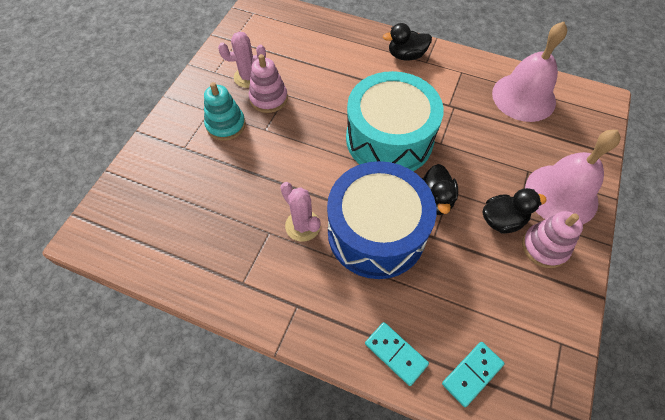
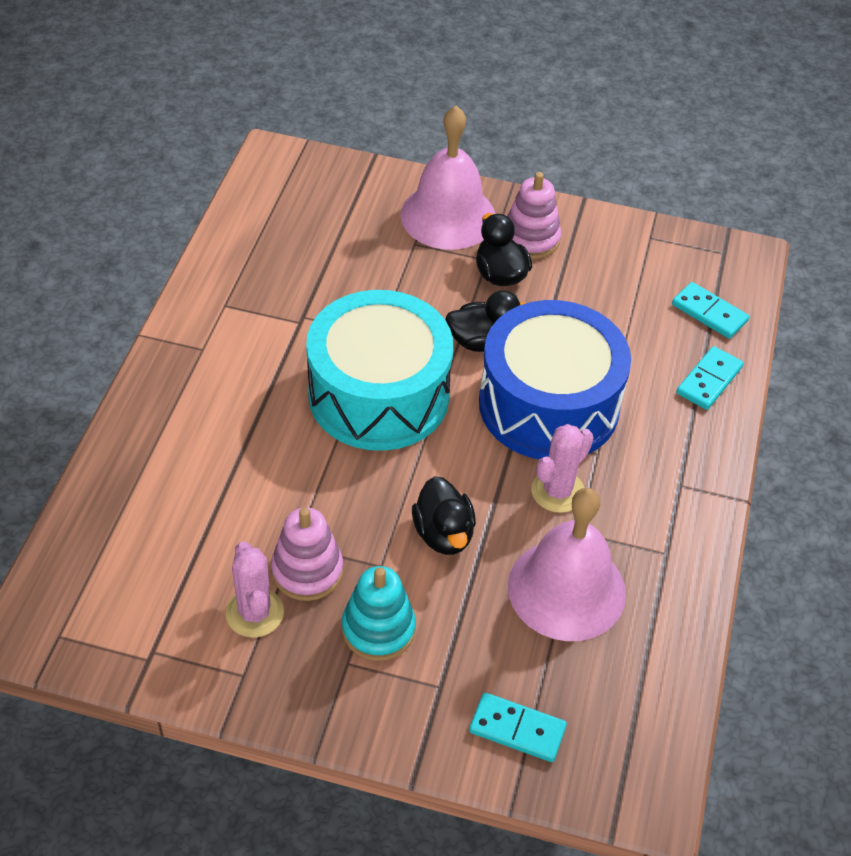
camera: 100 degrees left, 10 degrees down
black duck [383,23,432,60] -> black duck moved to [412,476,476,555]
pink bell [492,22,567,122] -> pink bell moved to [508,488,626,641]
none -> turquoise domino [469,692,567,762]

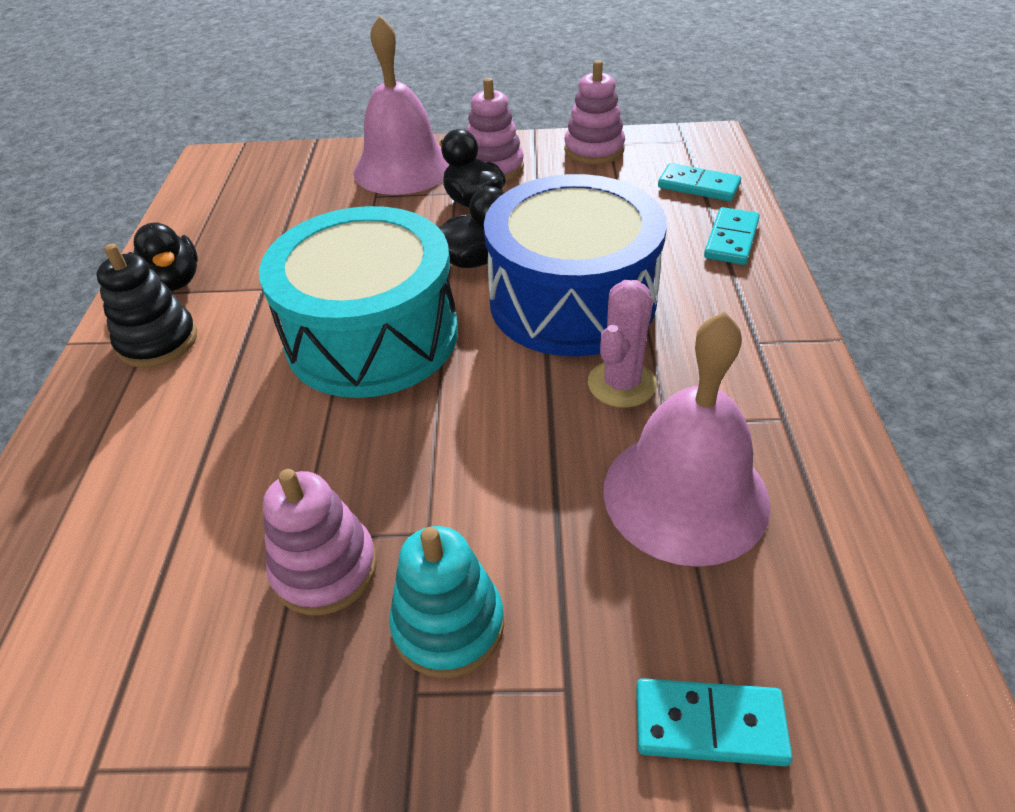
camera: 10 degrees left, 5 degrees down
pink cactus [225,541,284,638] -> none
black duck [412,476,476,555] -> black duck moved to [128,222,198,291]
none -> black stacking toy [96,244,197,368]
none -> pink stacking toy [564,60,625,164]

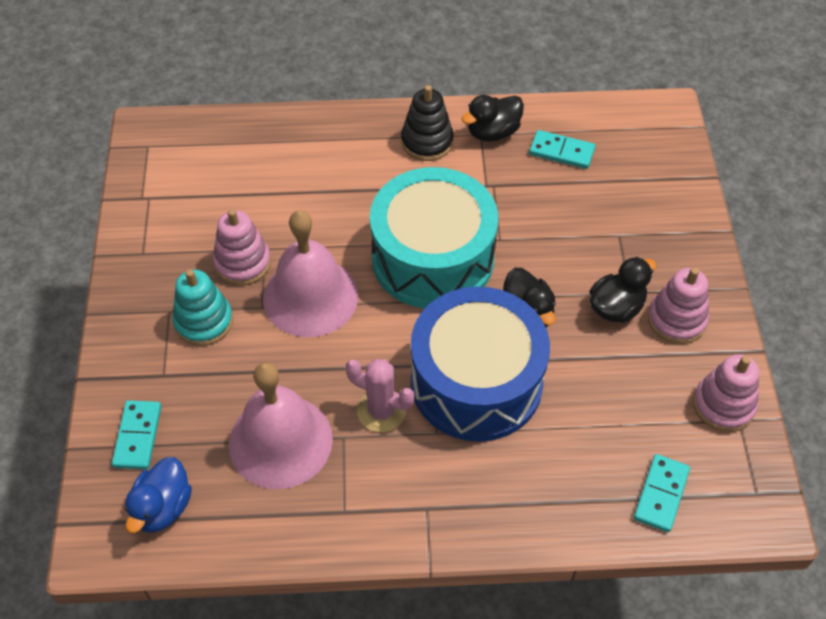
camera: 85 degrees right, 10 degrees up
pink bell [354,15,449,195] -> pink bell moved to [263,210,358,337]
turquoise domino [704,207,760,265] -> turquoise domino moved to [529,130,595,169]
none -> blue duck [125,457,192,533]

